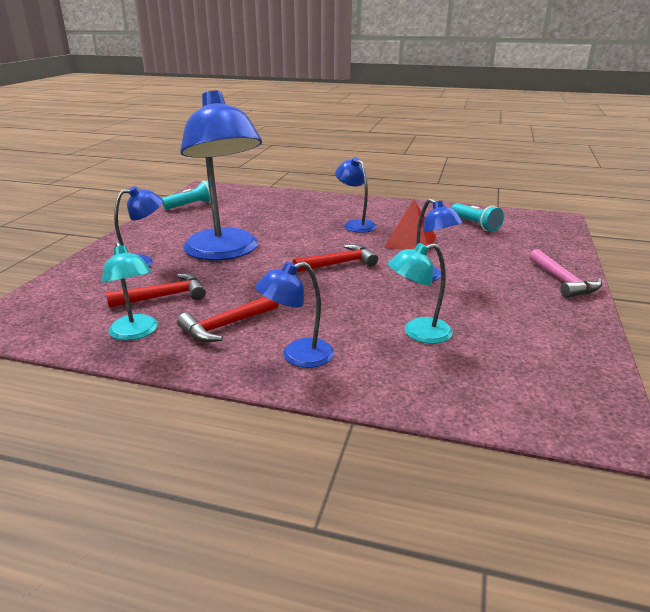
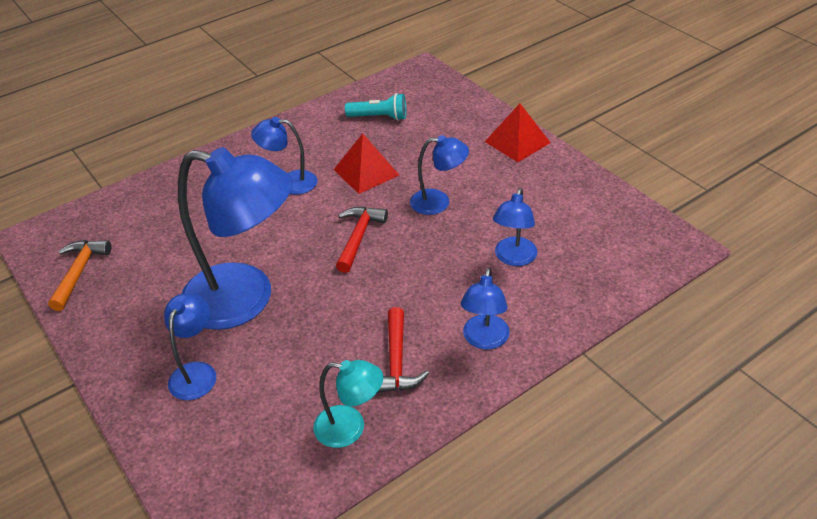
camera: 50 degrees left, 15 degrees up
red hammer [106,274,206,308] -> none
turquoise flashlight [162,180,211,210] -> orange hammer [48,240,111,311]
turquoise lamp [388,243,453,344] -> blue lamp [493,188,537,266]
pink hammer [529,249,602,298] -> red pyramid [485,104,551,162]

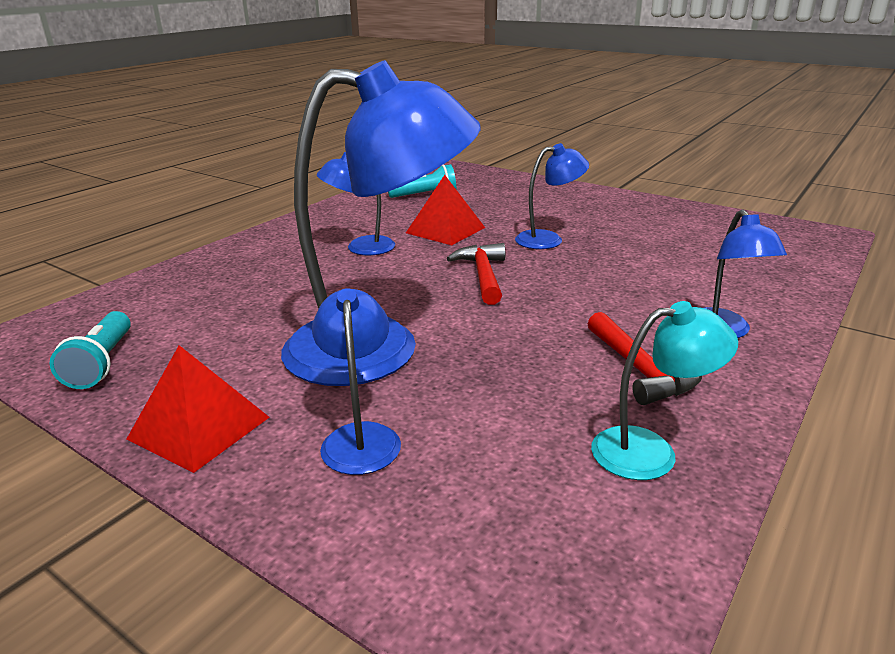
camera: 20 degrees left, 15 degrees down
orange hammer [48,240,111,311] -> turquoise flashlight [50,311,131,389]
red pyramid [485,104,551,162] -> red pyramid moved to [126,345,270,473]
blue lamp [493,188,537,266] -> none

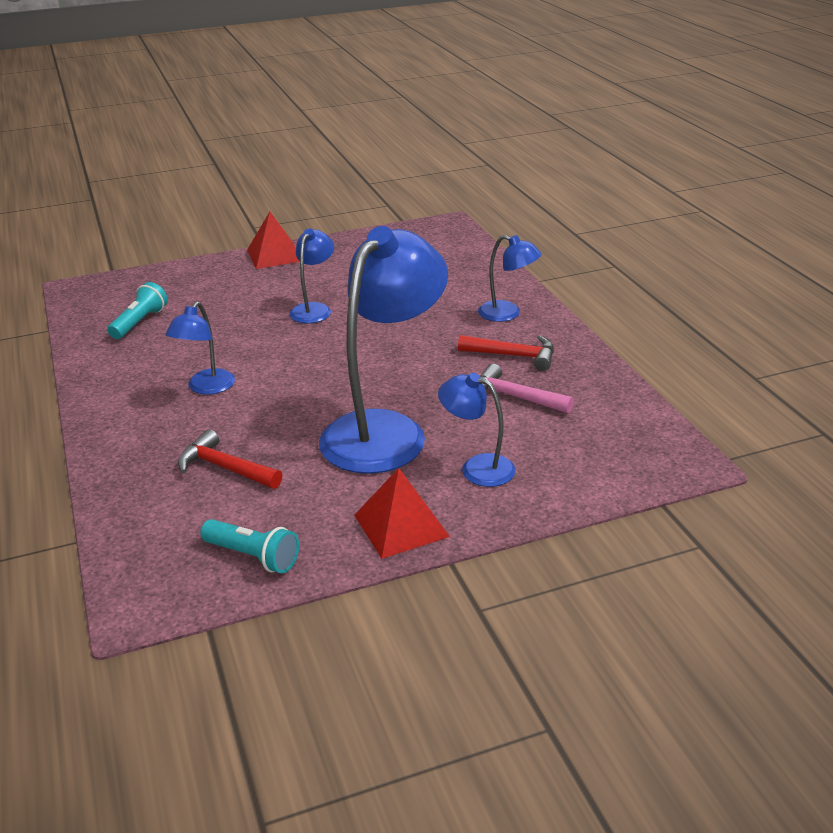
camera: 55 degrees left, 5 degrees up
red pyramid [406,175,485,245] -> red pyramid moved to [247,212,300,269]
red hammer [447,243,505,305] -> red hammer moved to [178,429,283,489]
turquoise lamp [591,301,738,480] -> none
none -> pink hammer [480,364,574,414]

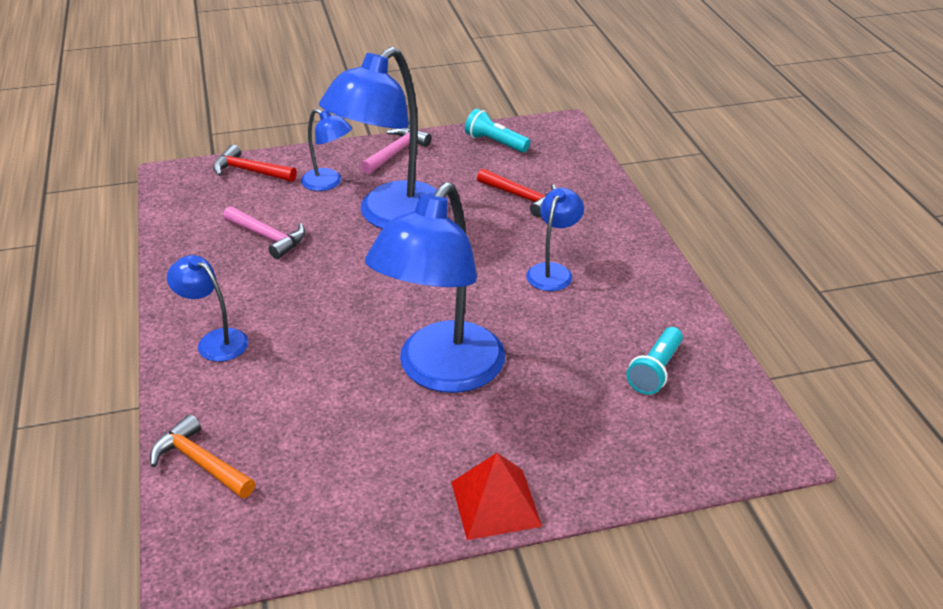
camera: 175 degrees left, 5 degrees up
blue lamp [289,229,334,323] -> blue lamp [365,182,505,393], size x2.08
red pyramid [354,468,450,559] -> pink hammer [360,128,431,174]
red hammer [458,335,554,371] -> red hammer moved to [213,145,297,182]
none -> orange hammer [150,414,255,498]

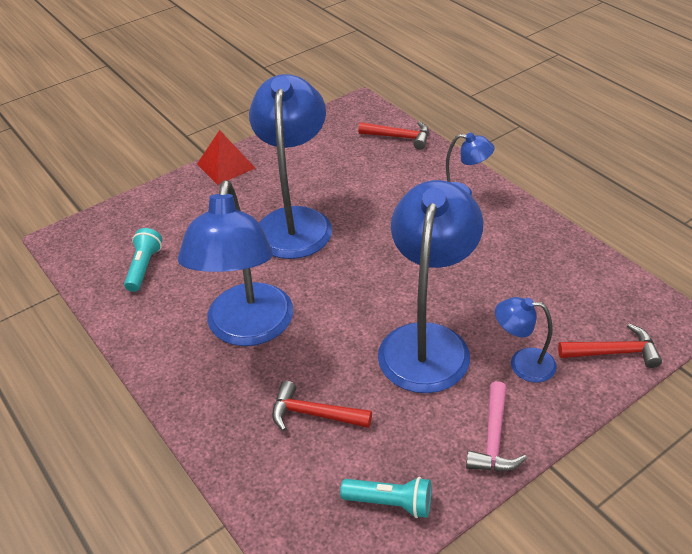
camera: 160 degrees right, 5 degrees up
orange hammer [150,414,255,498] -> red hammer [358,121,429,150]
pink hammer [223,206,305,259] -> none
blue lamp [526,188,584,291] -> blue lamp [178,180,293,346], size x2.08

